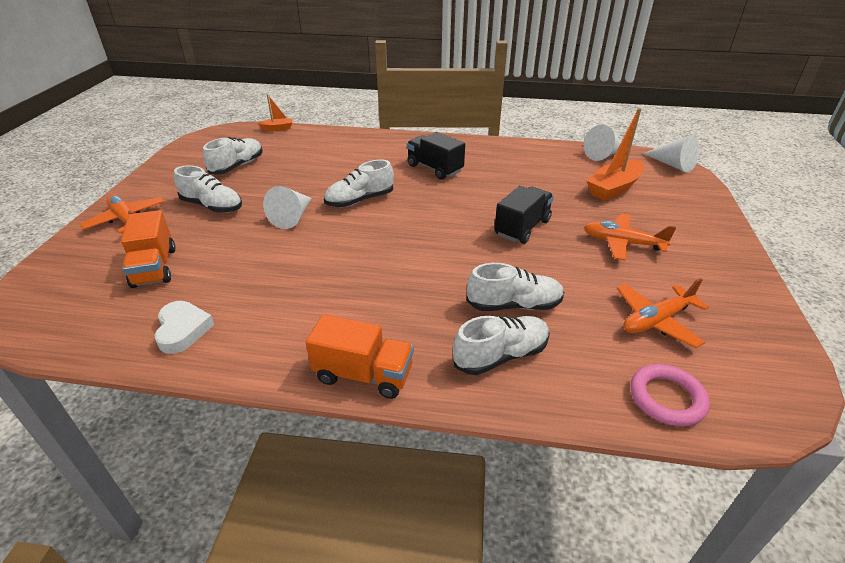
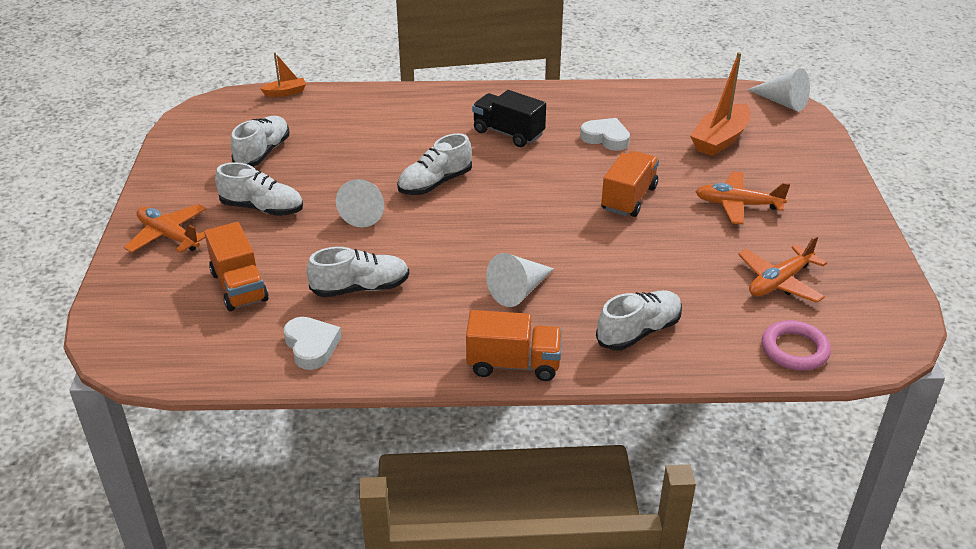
camera: 10 degrees left, 0 degrees up
white shoe [467,263,564,311] -> white shoe moved to [307,247,409,298]
black truck [494,186,554,244] -> orange truck [601,151,659,217]
white cone [584,124,621,161] -> white cone moved to [486,253,554,307]
none -> white heart [580,118,630,151]

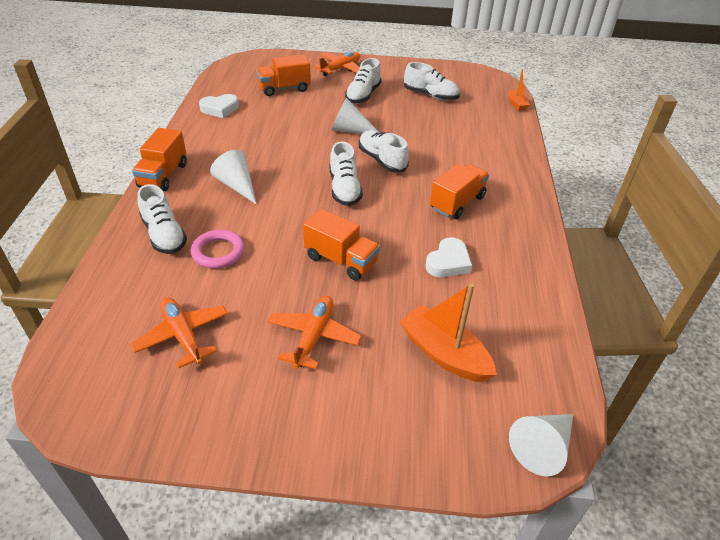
camera: 95 degrees right, 5 degrees up
white shoe [307,247,409,298] -> white shoe moved to [329,142,363,206]
black truck [472,90,546,147] -> orange truck [430,164,489,219]
pink ring [762,320,831,371] -> pink ring moved to [191,230,245,269]

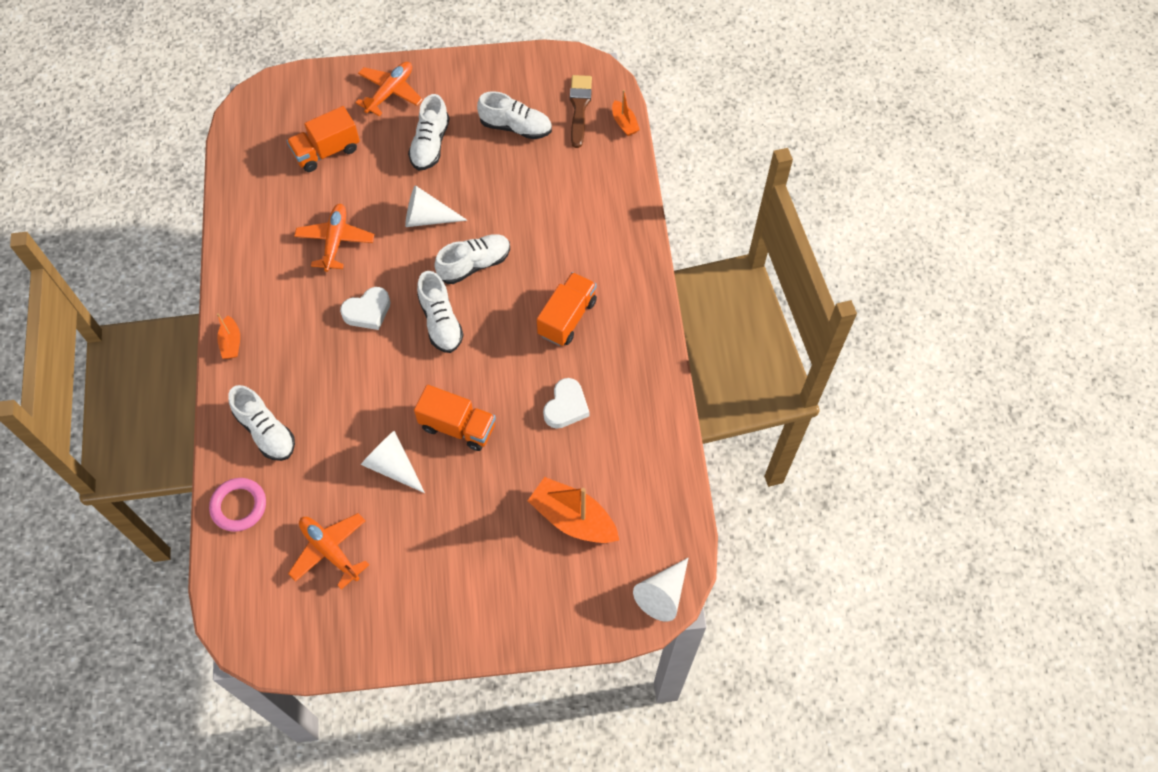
camera: 10 degrees left, 20 degrees up
orange truck [132,128,187,191] -> orange boat [217,313,240,359]
pink ring [191,230,245,269] -> pink ring moved to [209,478,266,532]
white heart [199,94,239,118] -> white heart moved to [340,287,391,330]
white cone [210,149,256,204] -> white cone moved to [361,431,425,493]
orange plane [268,296,362,369] -> orange plane moved to [294,204,375,272]
white shoe [359,130,409,172] -> white shoe turned 105 degrees clockwise [434,234,510,284]
none -> brown brush [570,75,592,148]

